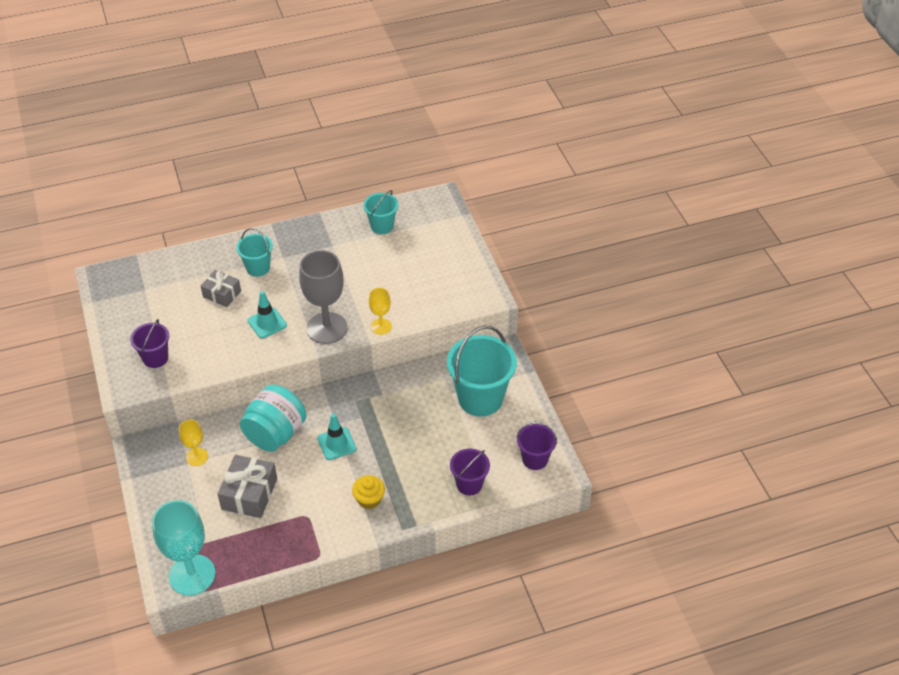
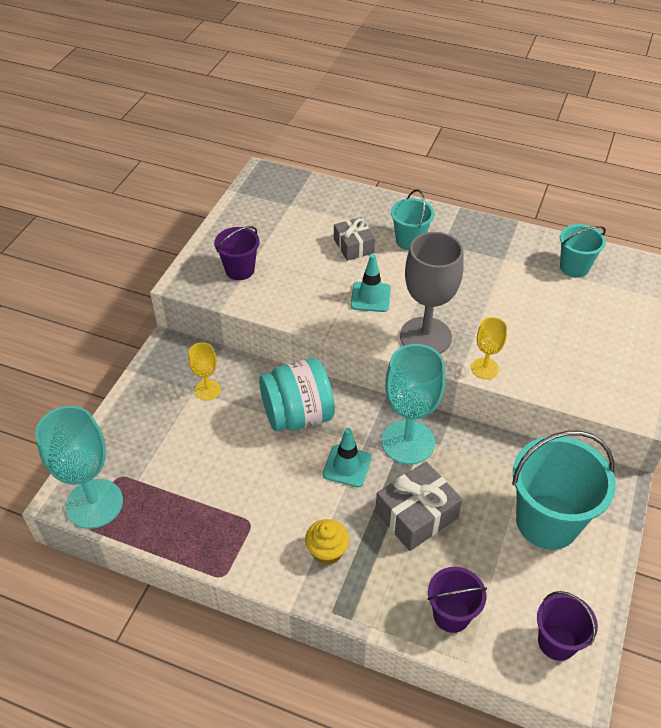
camera: 40 degrees right, 0 degrees up
grey gift [218,455,277,518] -> grey gift moved to [375,461,462,551]
none -> turquoise goblet [382,344,445,465]

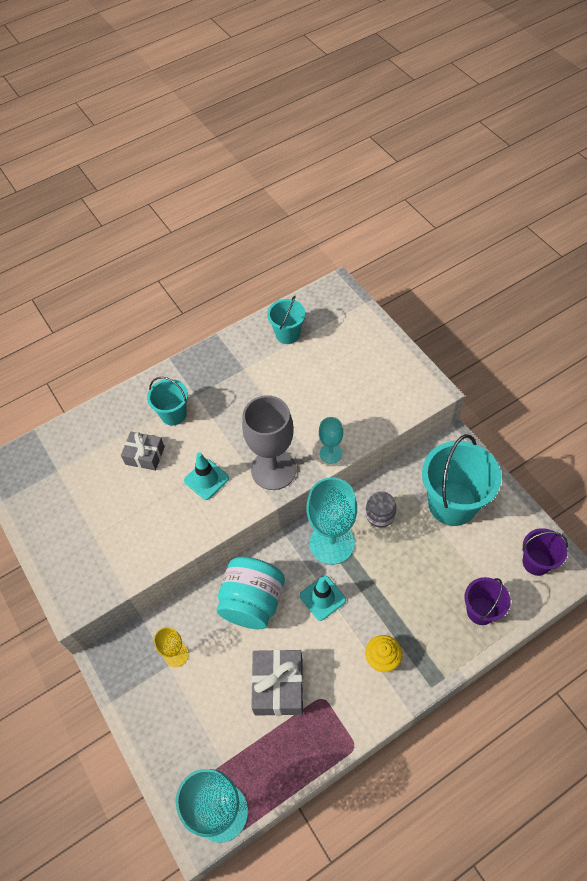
camera: 50 degrees left, 10 degrees up
purple bucket [214,226,260,280] -> none
grey gift [375,461,462,551] -> grey gift moved to [251,650,303,716]
yellow goblet [471,317,507,379] -> turquoise goblet [319,417,343,464]
none -> grey jar [366,491,396,528]

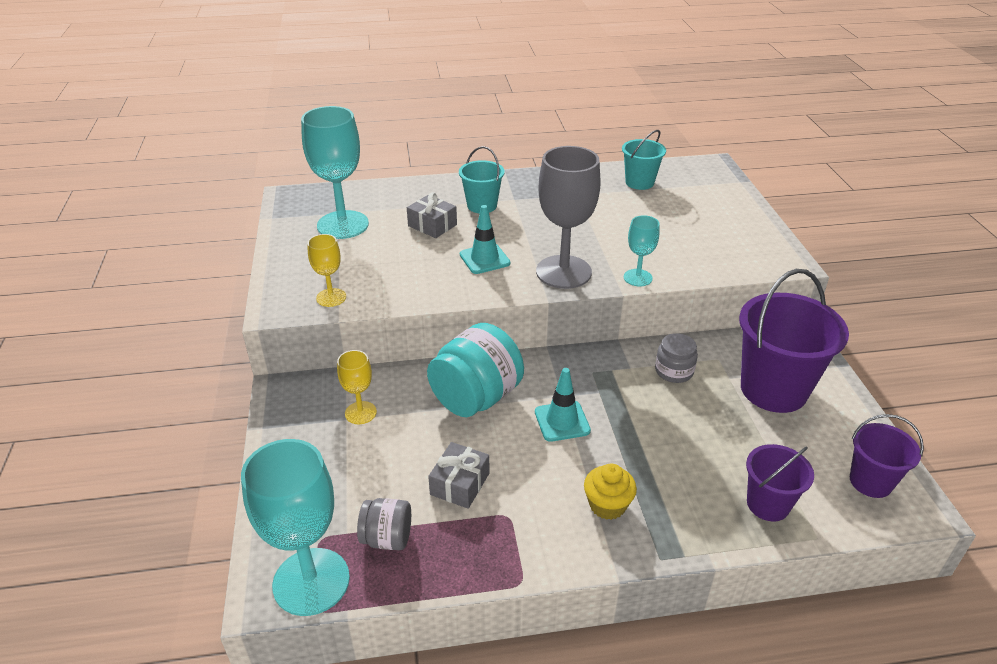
camera: 20 degrees right, 20 degrees down
grey gift [251,650,303,716] -> grey gift [428,442,489,509], size x0.66
turquoise goblet [306,478,357,565] -> turquoise goblet moved to [301,106,369,239]
turquoise bucket [422,434,501,526] -> purple bucket [739,269,849,413]
none -> yellow goblet [307,234,346,307]
none -> grey jar [357,498,411,550]

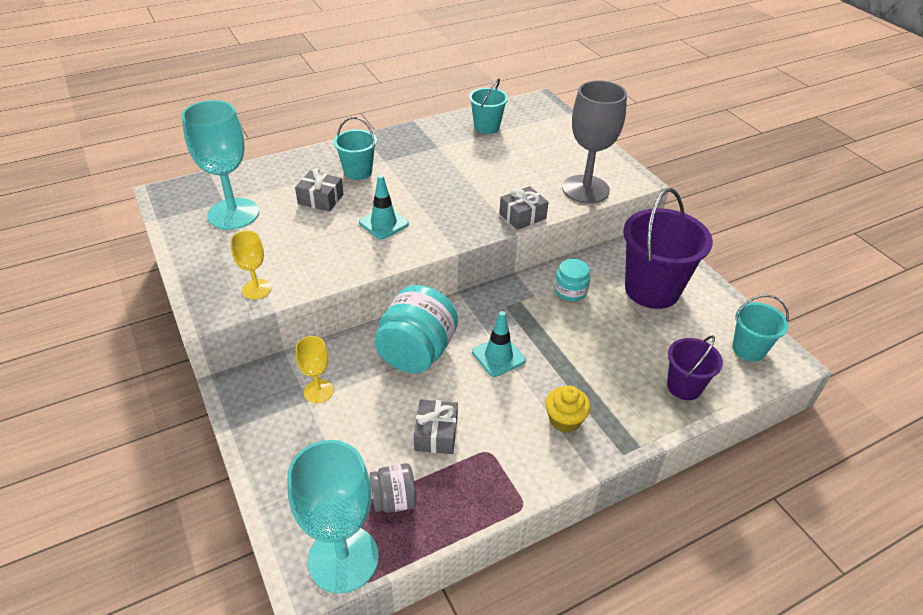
camera: 20 degrees left, 5 degrees up
grey goblet [536,146,601,289] -> grey goblet moved to [562,80,627,204]
turquoise goblet [624,215,660,286] -> grey gift [499,186,549,230]
grey jar [655,333,698,383] -> turquoise jar [554,259,590,301]
purple bucket [850,414,924,498] -> turquoise bucket [732,295,789,361]

